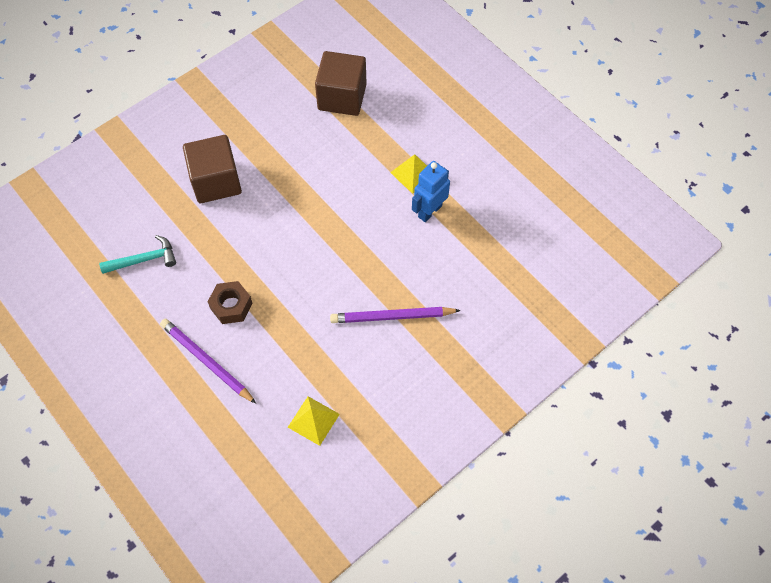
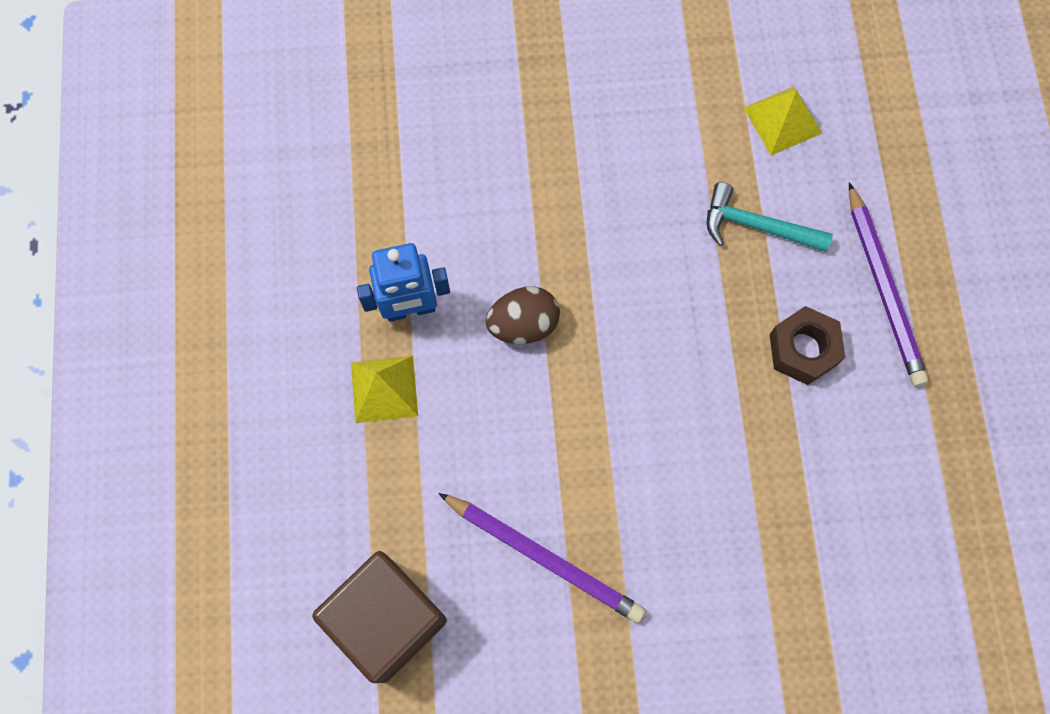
camera: 145 degrees left, 10 degrees up
turquoise hammer [99,235,176,274] -> turquoise hammer moved to [707,182,833,252]
brown cube [183,135,242,203] -> none
purple pencil [330,307,461,323] -> purple pencil moved to [438,493,645,623]
none -> brown egg [486,286,560,344]

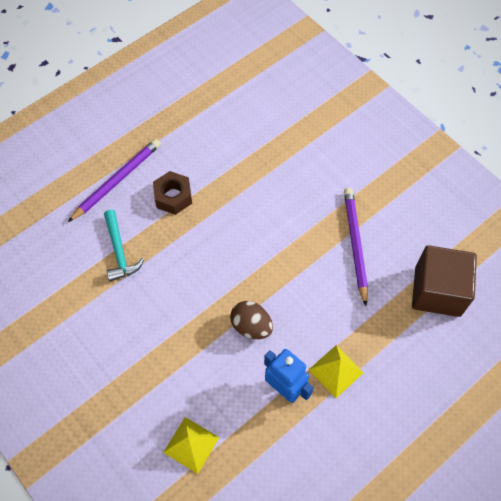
camera: 125 degrees left, 10 degrees down
yellow pyramid [744,86,822,155] -> yellow pyramid moved to [163,417,220,474]

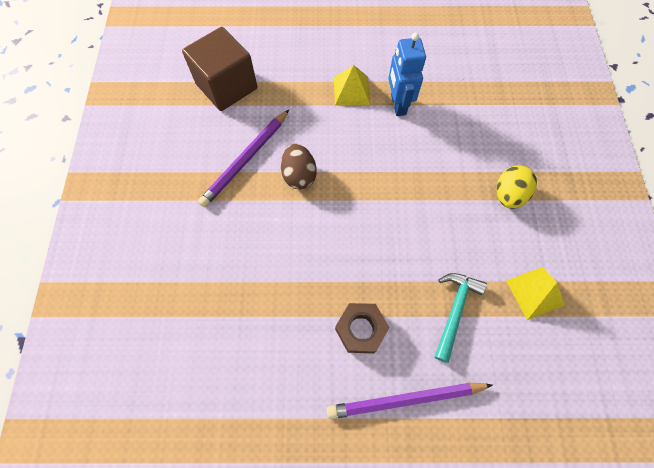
camera: 140 degrees left, 5 degrees up
yellow pyramid [163,417,220,474] -> yellow pyramid moved to [506,267,565,320]
brown egg [230,301,273,339] -> brown egg moved to [281,144,317,189]
none -> yellow egg [496,165,537,209]

